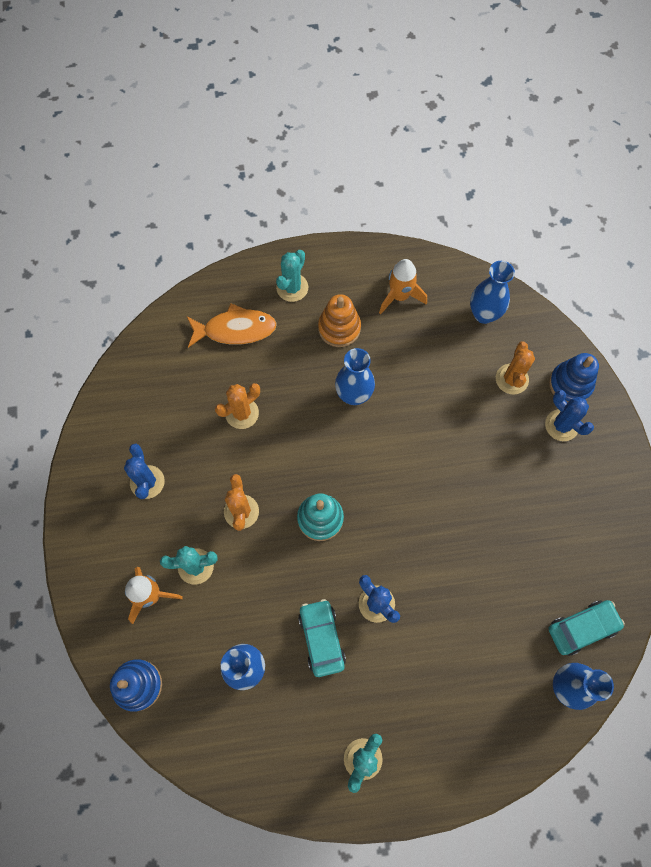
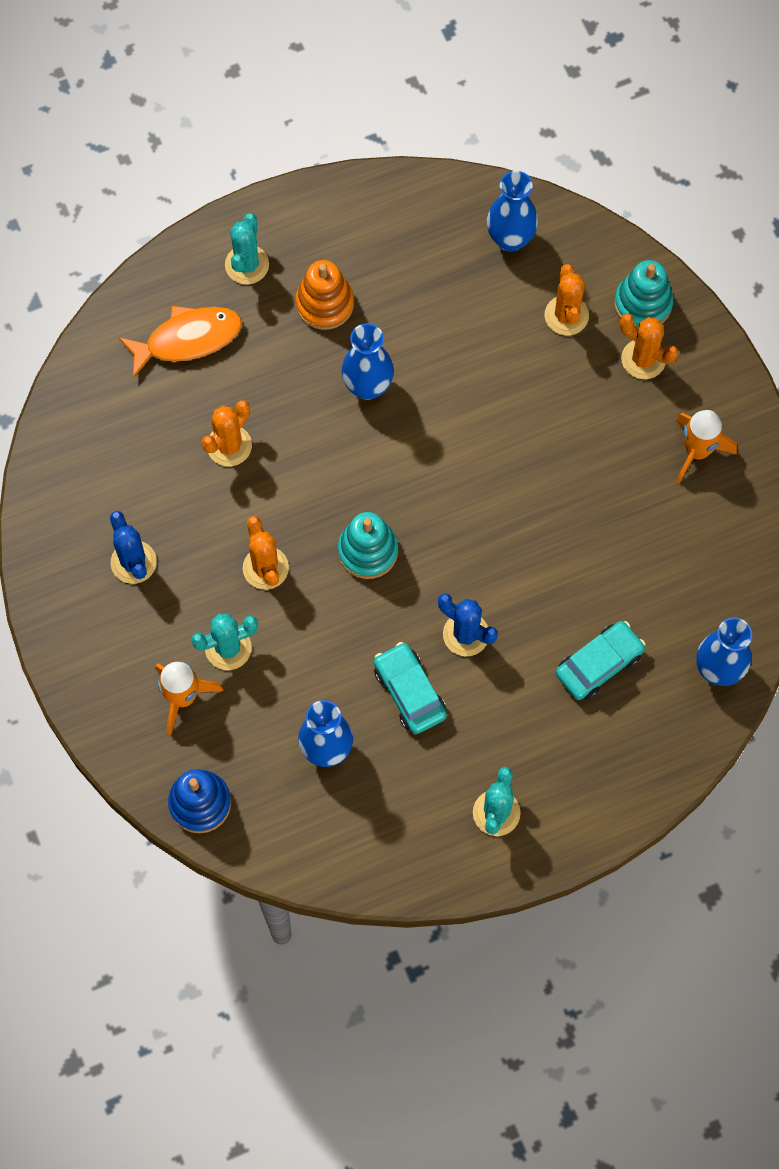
camera: 15 degrees left, 0 degrees up
orange rocket [379,259,427,314] -> orange rocket moved to [676,410,737,483]
blue cactus [545,390,594,441] -> orange cactus [620,314,678,379]
turquoise car [548,600,625,656] -> turquoise car moved to [556,621,646,700]
blue stacking toy [549,353,599,403] -> turquoise stacking toy [614,260,673,327]

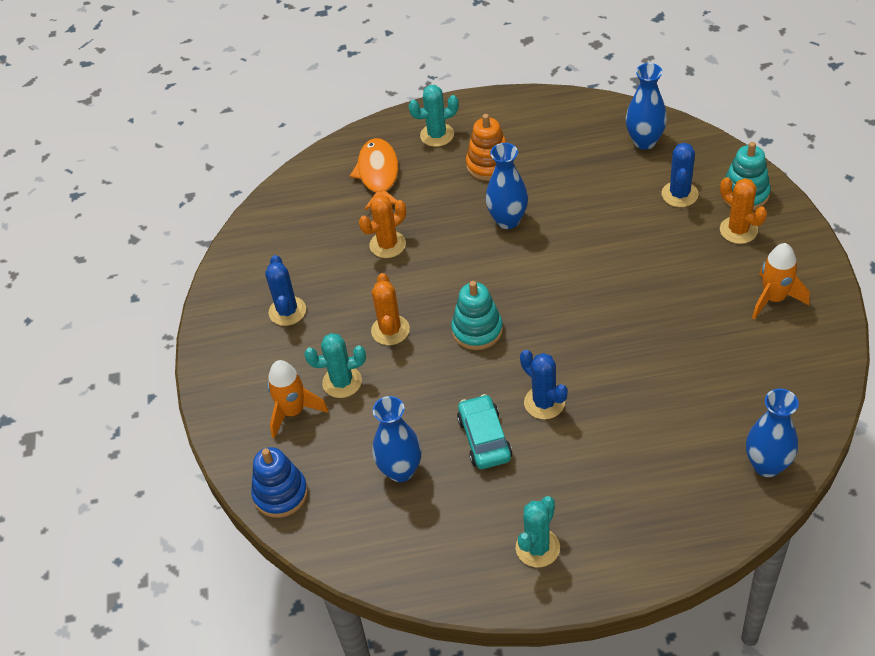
camera: 20 degrees right, 20 degrees down
orange fish [119,306,242,378] -> orange fish turned 90 degrees counterclockwise [350,138,398,210]
turquoise cactus [225,213,269,285] -> turquoise cactus turned 45 degrees clockwise [408,85,459,147]
orange cactus [545,264,589,336] -> blue cactus [661,143,699,207]
turquoise car [556,621,646,700] -> none

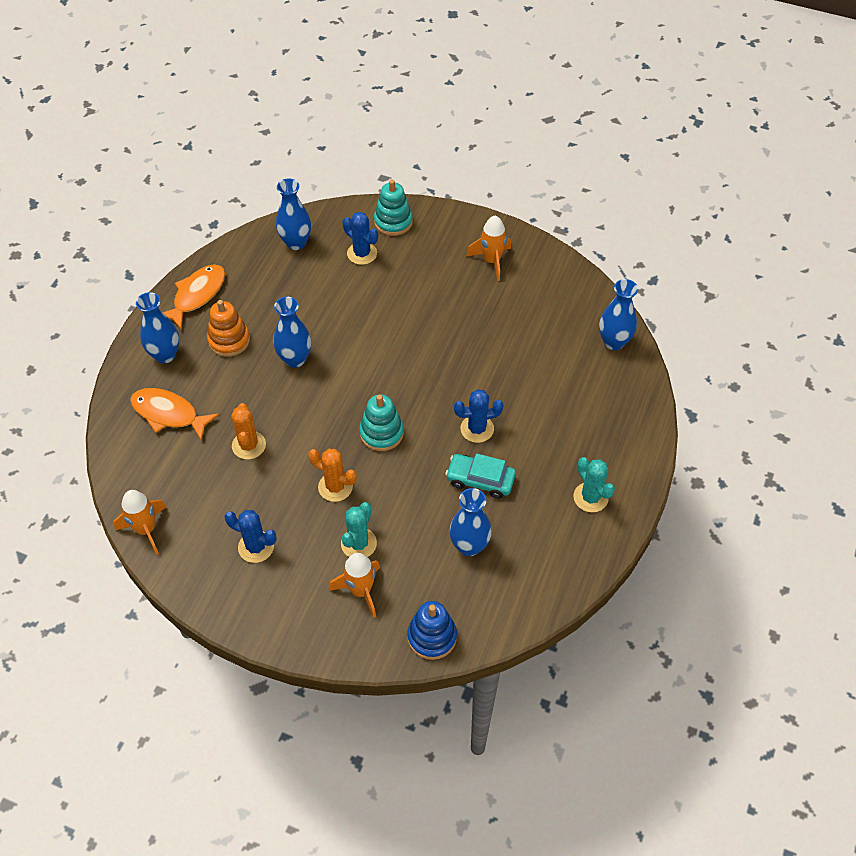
camera: 65 degrees left, 5 degrees up
turquoise cactus [408,85,459,147] -> blue vase [136,292,179,363]
orange cactus [720,177,767,244] -> none
none -> orange rocket [114,490,167,555]
none -> orange fish [163,264,225,329]

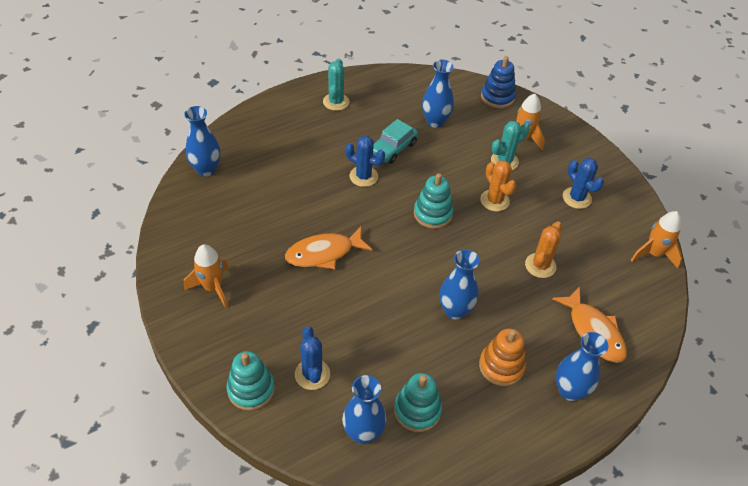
camera: 145 degrees left, 5 degrees down
orange fish [163,264,225,329] -> orange fish moved to [285,227,372,269]
turquoise car [445,453,516,499] -> turquoise car turned 75 degrees clockwise [373,119,418,164]
none -> turquoise stacking toy [394,373,442,432]

